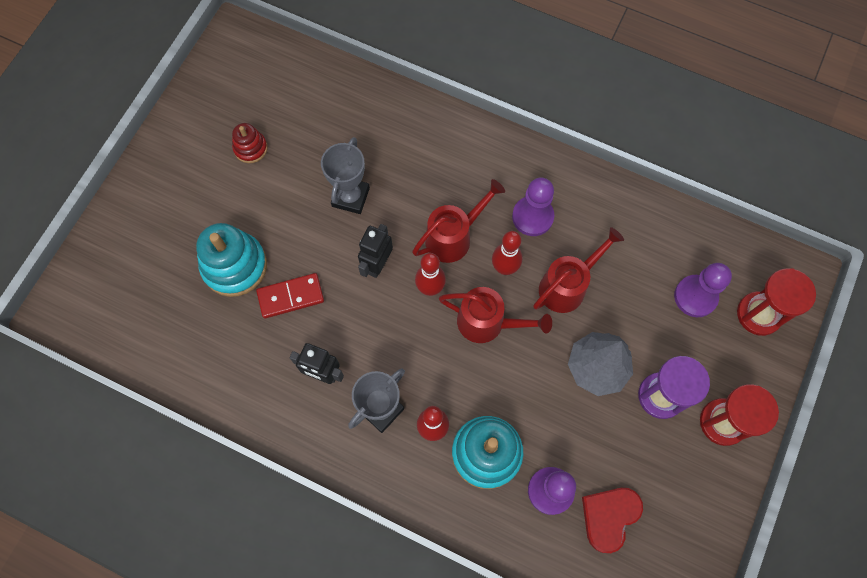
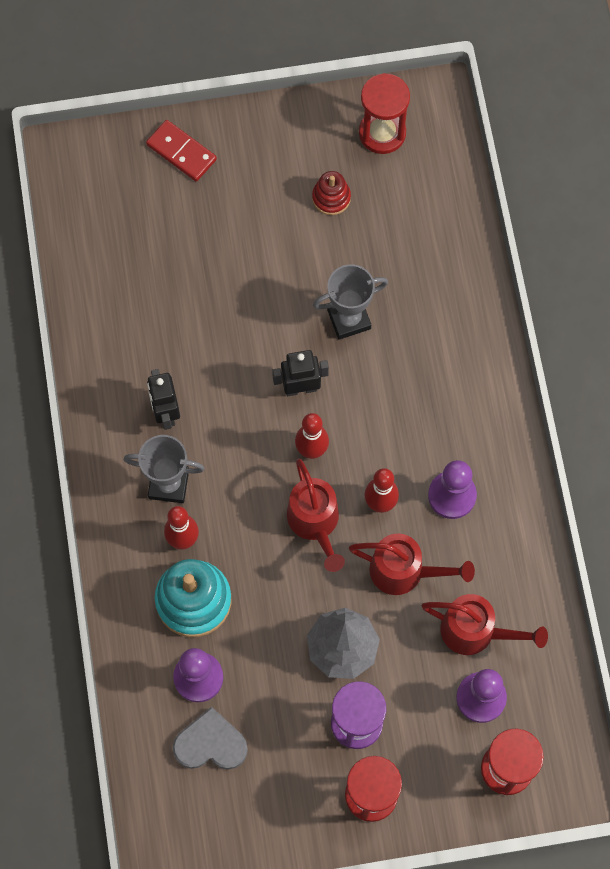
camera: 55 degrees right, 0 degrees up
turquoise stacking toy [196,223,267,297] -> none
red domino [256,273,324,318] -> red domino moved to [146,120,217,181]
red watering can [412,179,505,263] -> red watering can moved to [422,594,548,655]
red heart [582,488,643,553] -> grey heart [173,707,248,770]
none -> red hourglass [359,73,410,154]

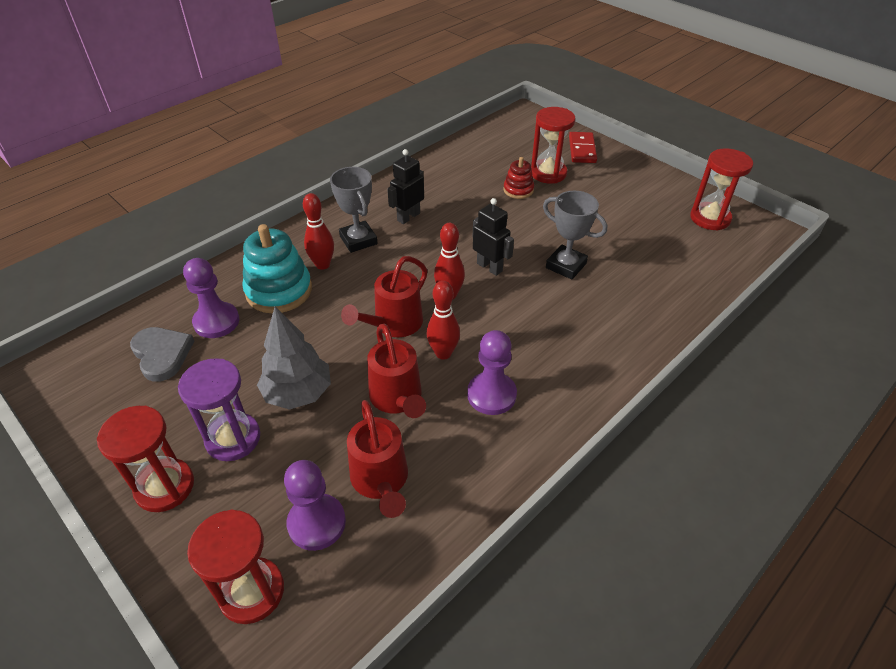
camera: 55 degrees right, 25 degrees down
red stacking toy [312,171,351,215] -> red stacking toy moved to [503,157,534,199]
none -> red hourglass [531,107,575,184]

